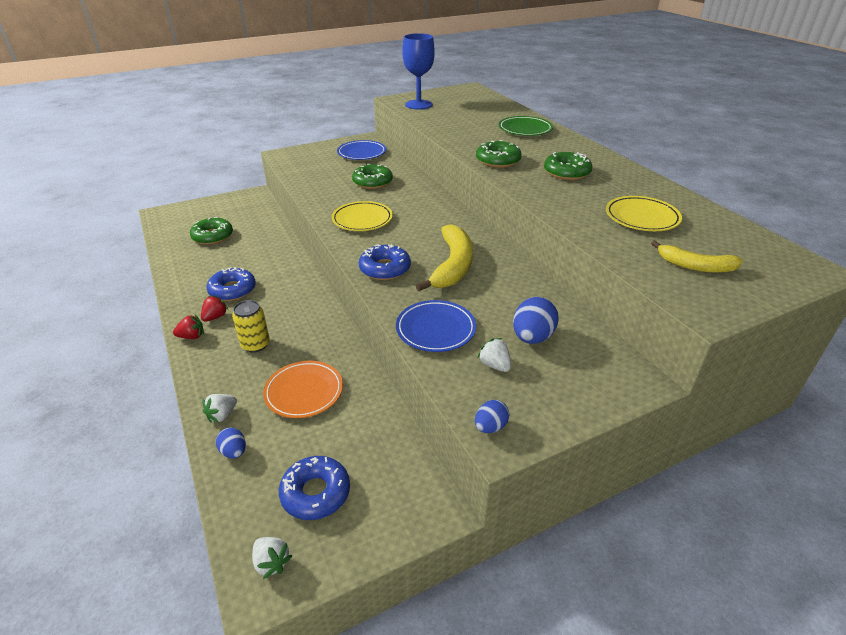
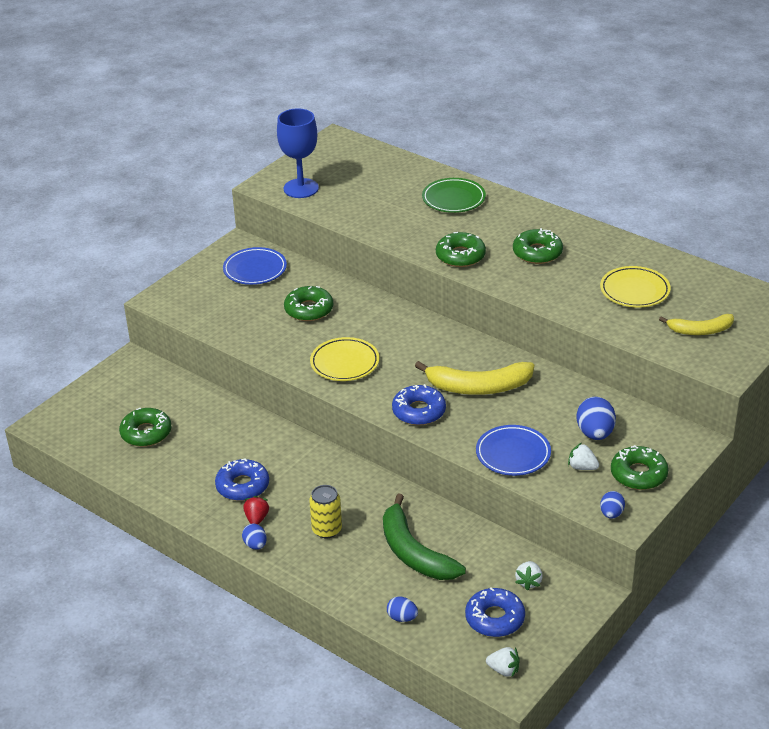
camera: 25 degrees left, 0 degrees up
red strawberry [173,315,204,339] -> blue egg [242,524,267,550]
white strawberry [202,394,237,423] -> white strawberry moved to [515,561,543,591]
orange plate [263,361,343,418] -> green banana [383,494,466,580]
yellow banana [416,224,473,291] -> yellow banana turned 105 degrees clockwise [415,361,534,395]
none -> green donut [611,445,669,490]

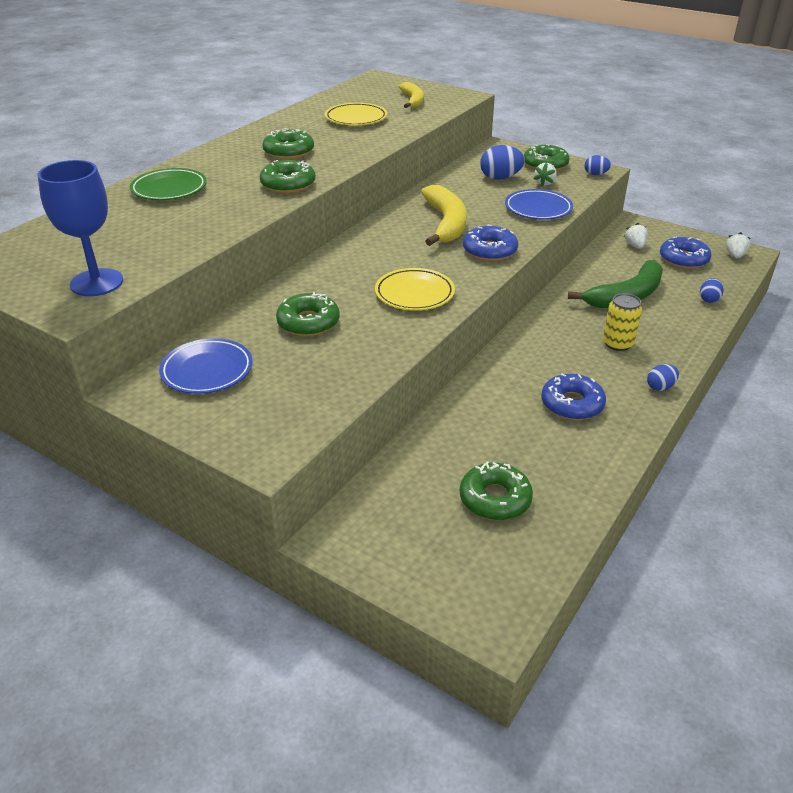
camera: 95 degrees left, 0 degrees up
red strawberry [243,496,269,525] -> none
white strawberry [515,561,543,591] -> white strawberry turned 105 degrees counterclockwise [624,223,648,249]

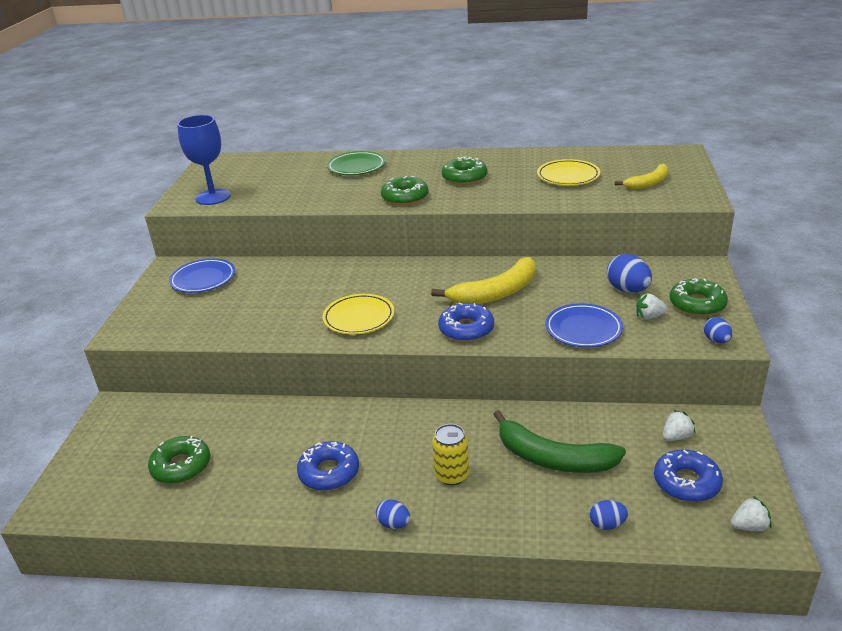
camera: 65 degrees right, 5 degrees down
green donut [276,292,340,336] -> none

